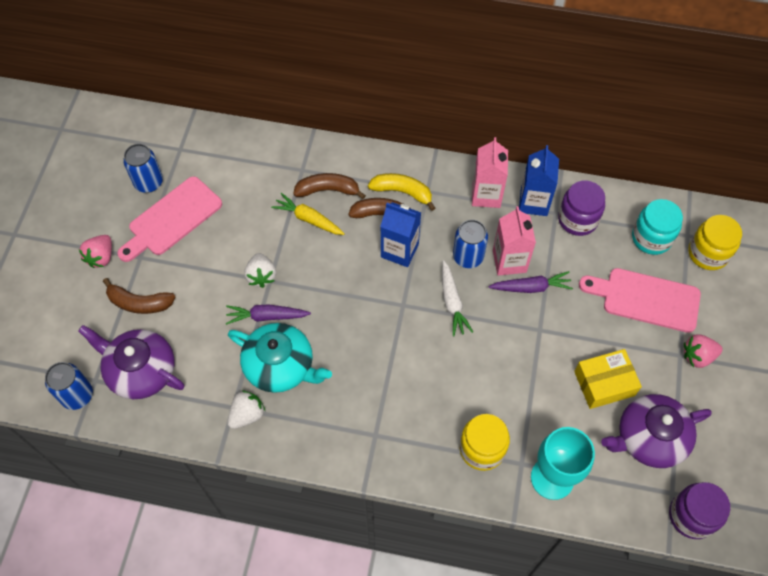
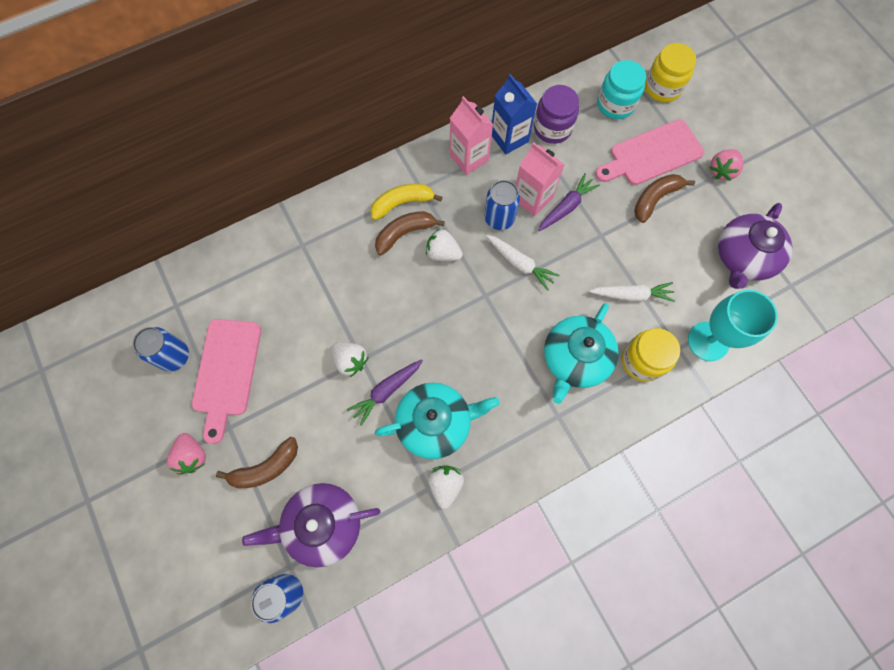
camera: 40 degrees left, 10 degrees up
yellow carrot [271,193,345,235] -> none
brown banana [293,173,366,199] -> brown banana moved to [634,174,695,223]
blue carton [380,202,421,267] -> white strawberry [426,229,463,261]
yellow box [574,349,642,409] -> none
purple jar [669,482,730,539] -> none
none -> turquoise teapot [544,303,619,404]
none -> white carrot [589,282,675,302]

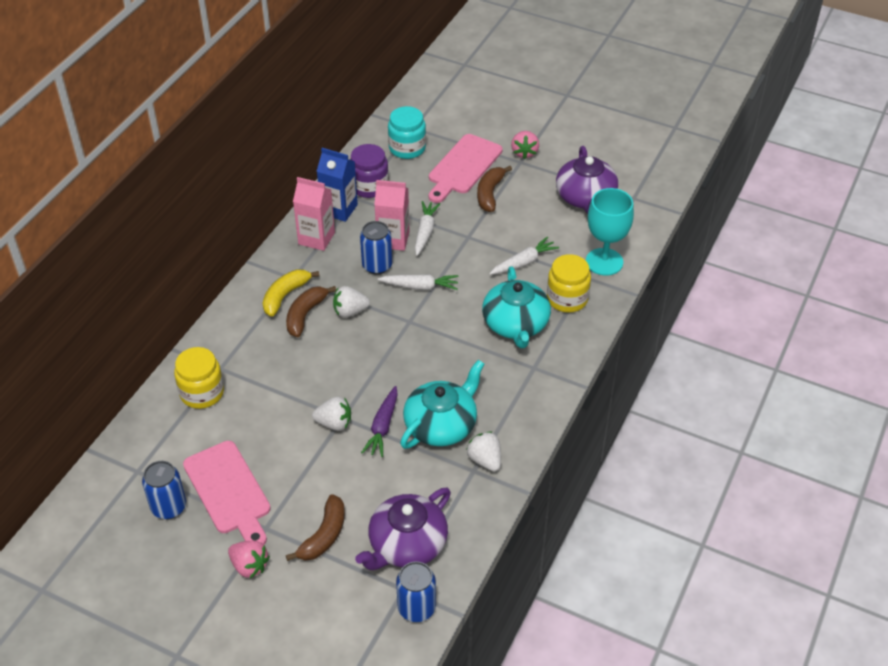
camera: 35 degrees left, 25 degrees down
purple carrot [538,173,600,231] -> white carrot [415,201,440,256]
yellow jar [645,43,696,102] -> yellow jar moved to [174,347,224,409]

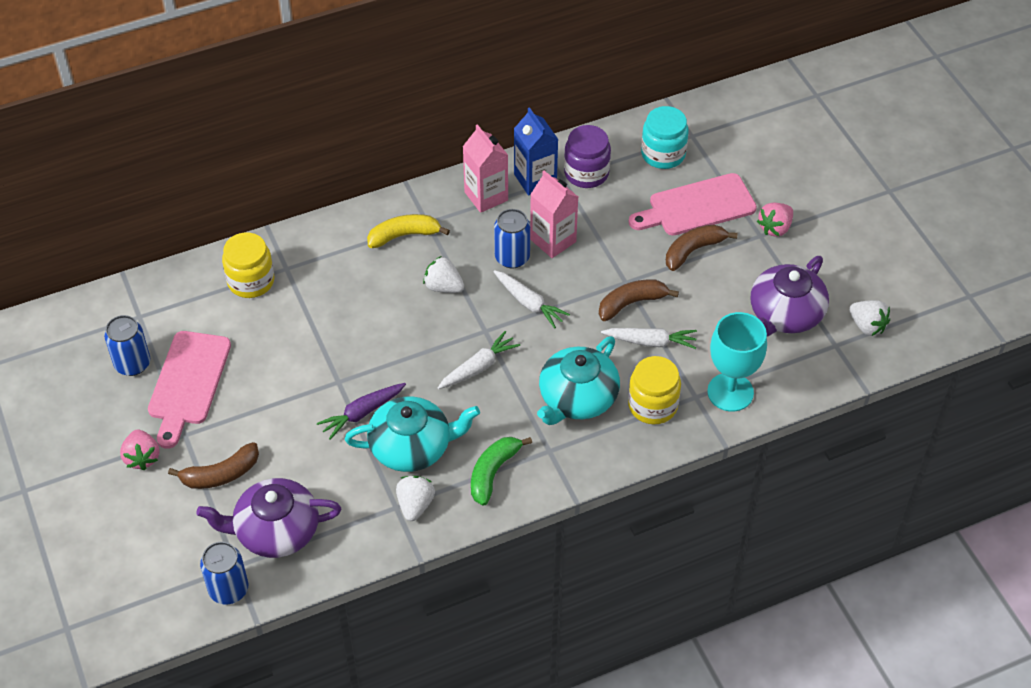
camera: 40 degrees right, 5 degrees up
brown banana [286,286,336,337] -> brown banana moved to [599,279,679,321]
white strawberry [312,397,351,431] -> white strawberry moved to [849,300,890,336]
white carrot [415,201,440,256] -> white carrot moved to [438,331,520,389]
none -> green banana [471,437,532,505]

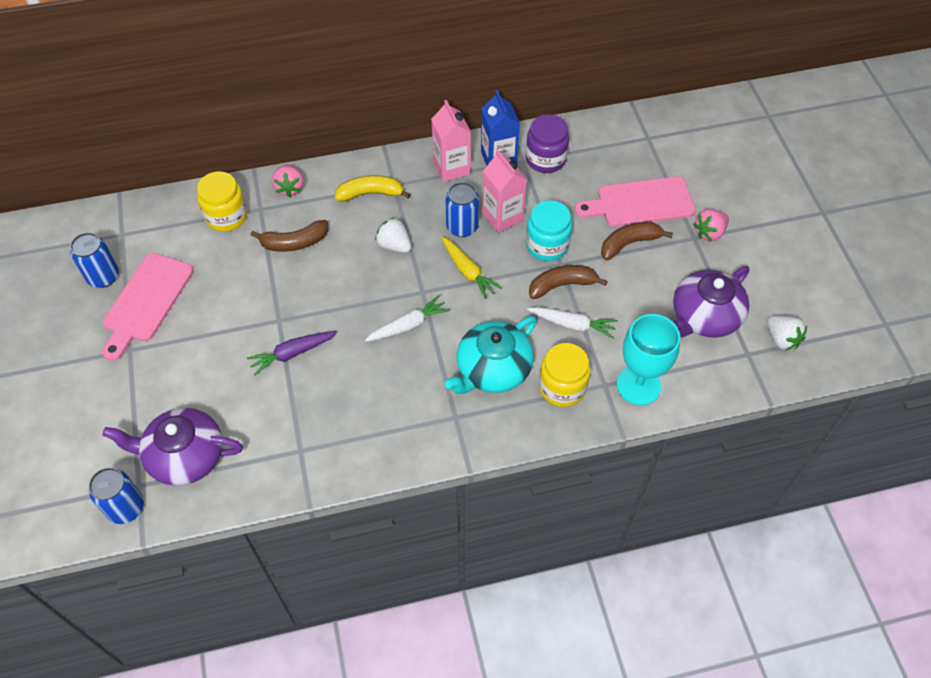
camera: 10 degrees right, 5 degrees up
pink strawberry [120,429,160,470] -> pink strawberry moved to [272,164,304,197]
brown banana [168,442,259,489] -> brown banana moved to [251,220,328,252]
turquoise teapot [345,396,480,472] -> none
white strawberry [396,476,435,521] -> none
green banana [471,437,532,505] -> none
white carrot [493,270,570,329] -> yellow carrot [441,237,502,299]
turquoise jar [641,106,689,169] -> turquoise jar moved to [526,200,572,261]

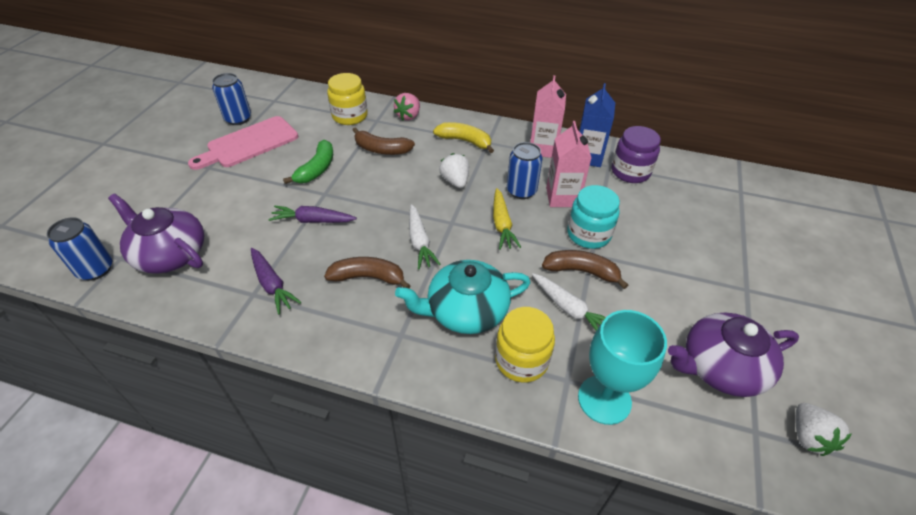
camera: 30 degrees right, 10 degrees down
white carrot [365,295,450,342] -> white carrot turned 75 degrees clockwise [409,204,441,269]
pink cutting board [575,177,696,227] -> none
brown banana [601,222,673,260] -> brown banana moved to [324,257,410,288]
pink strawberry [693,209,729,241] -> none
none -> purple carrot [251,248,301,314]
none -> green banana [283,140,333,184]

